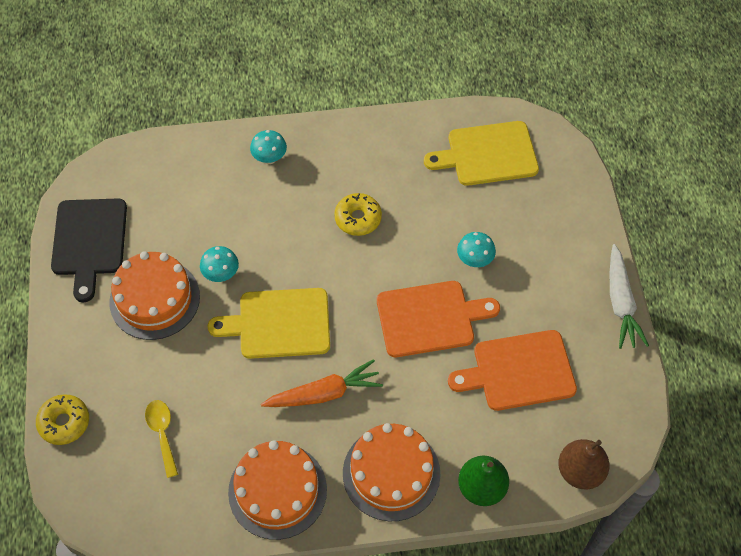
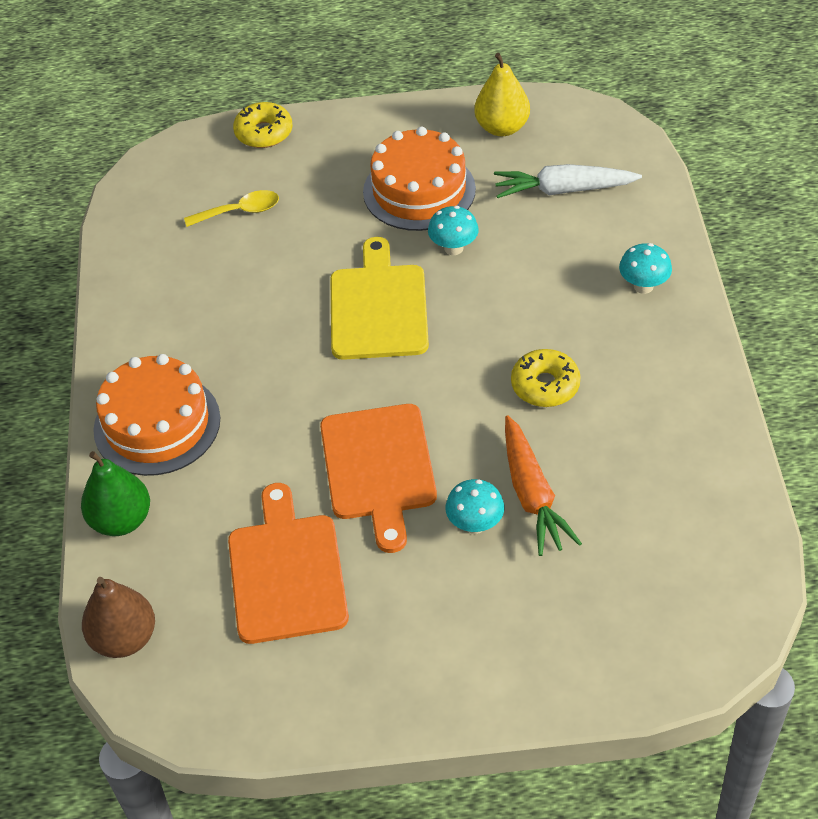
camera: 95 degrees right, 10 degrees down
black cutting board [51,198,127,302] -> yellow pear [474,53,530,136]
orange cake [228,440,327,540] -> none
orange carrot [261,359,383,407] -> orange carrot moved to [505,415,582,556]
yellow cutting board [424,121,539,186] -> none
white carrot [610,244,649,349] -> white carrot moved to [494,164,642,198]

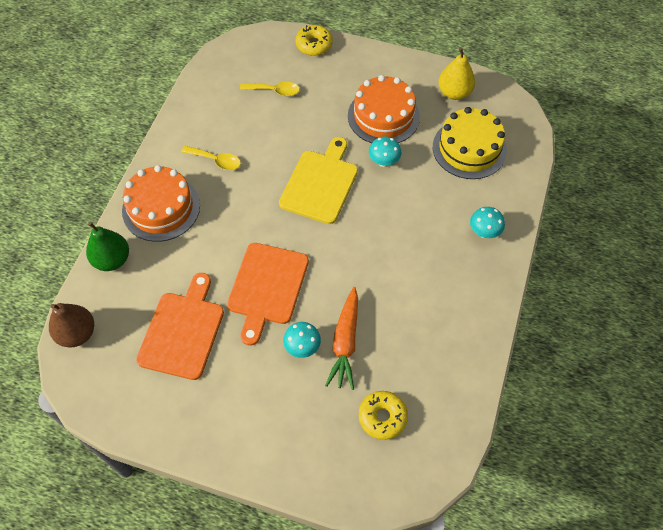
camera: 20 degrees right, 10 degrees up
white carrot [494,164,642,198] -> yellow cake [433,107,507,179]
yellow donut [511,349,581,407] -> yellow donut moved to [359,391,408,440]
none -> yellow spoon [181,146,241,170]

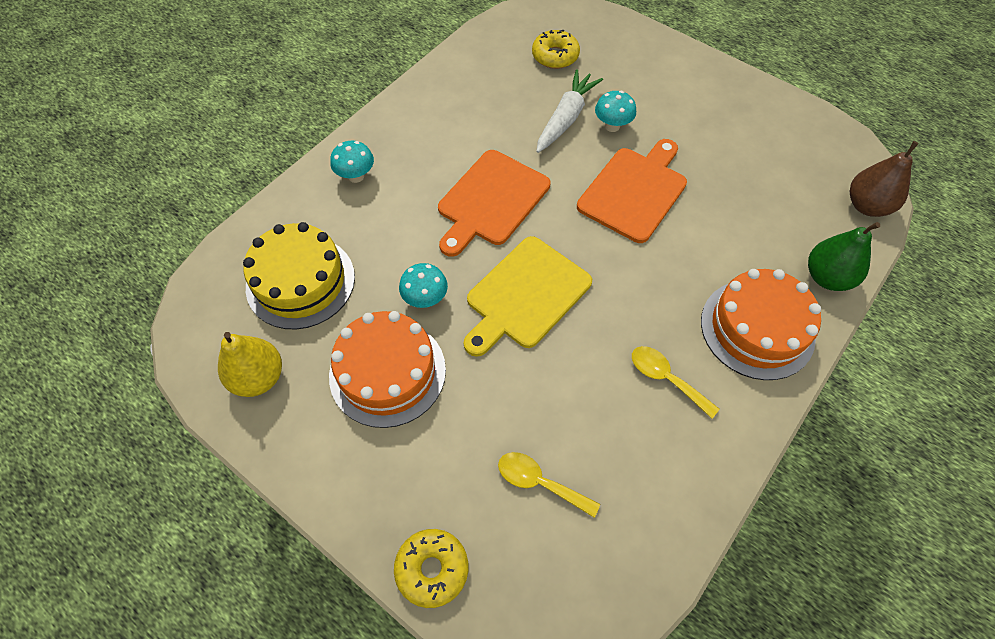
camera: 160 degrees left, 0 degrees up
orange cutting board [136,273,224,380] -> orange cutting board moved to [438,150,551,257]
orange carrot [325,287,358,390] -> white carrot [536,69,603,153]

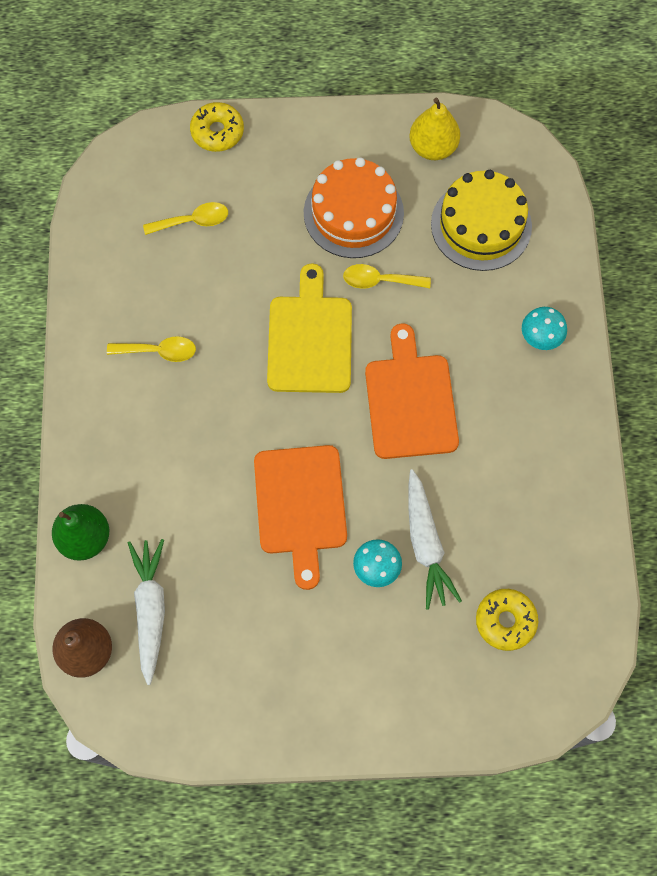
camera: 140 degrees right, 10 degrees up
turquoise mushroom [399,263,448,308] -> yellow spoon [343,264,431,289]
orange cake [701,269,821,380] -> none
none -> white carrot [128,539,165,685]

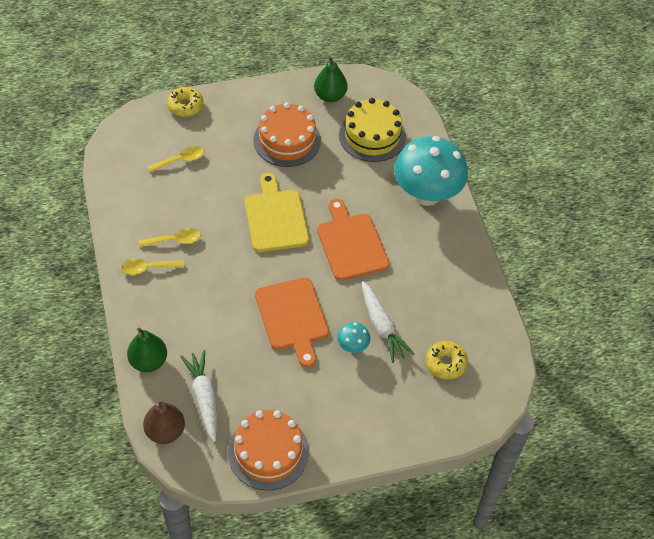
camera: 15 degrees left, 15 degrees down
yellow spoon [343,264,431,289] -> yellow spoon moved to [121,259,184,275]
yellow pear [409,98,460,160] -> green pear [314,56,348,102]
turquoise mushroom [522,307,567,350] -> turquoise mushroom [394,136,468,206], size x2.41
none -> orange cake [228,410,309,490]

